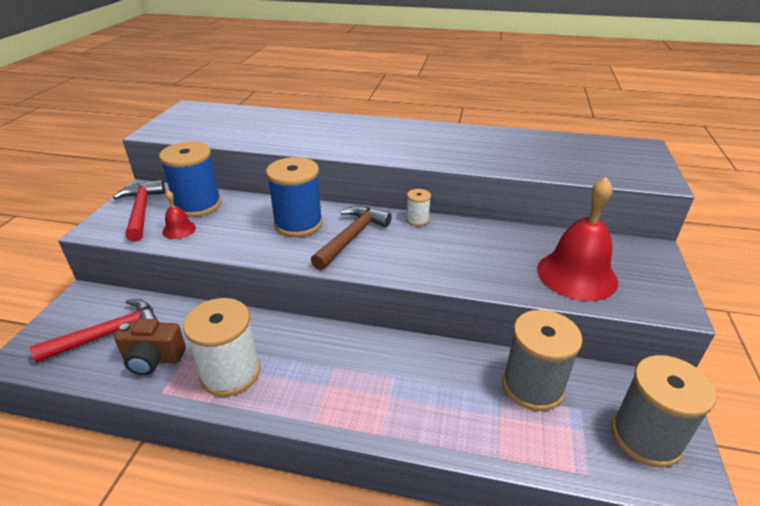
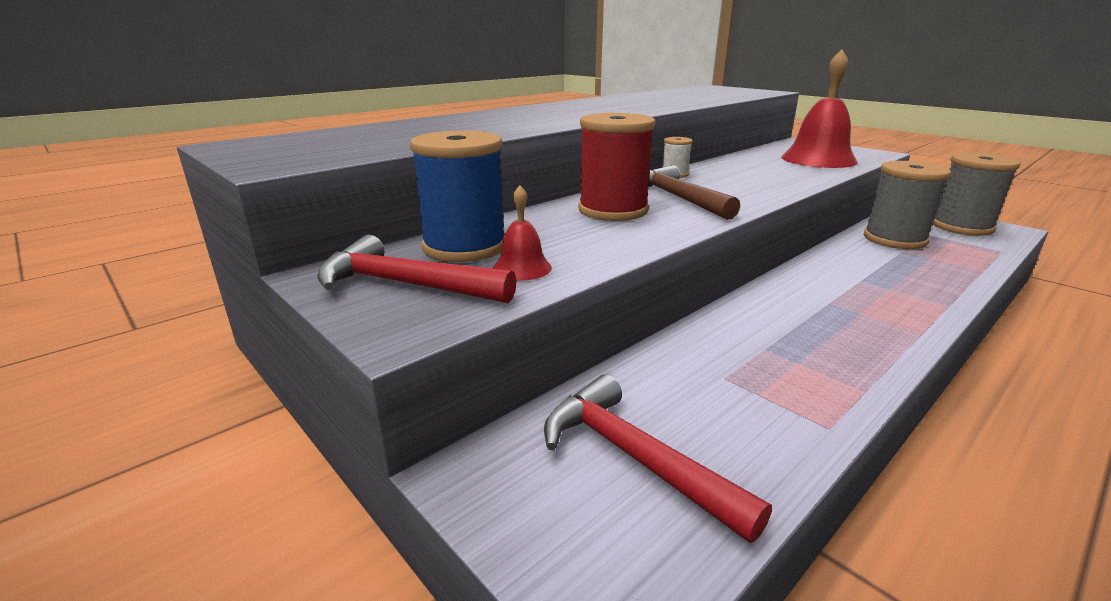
camera: 55 degrees left, 10 degrees down
red hammer [30,299,157,363] -> red hammer turned 45 degrees counterclockwise [544,374,772,543]
brown camera [114,319,186,375] -> none
white spool [183,298,260,397] -> none
blue spool [266,157,323,237] -> red spool [578,113,656,221]

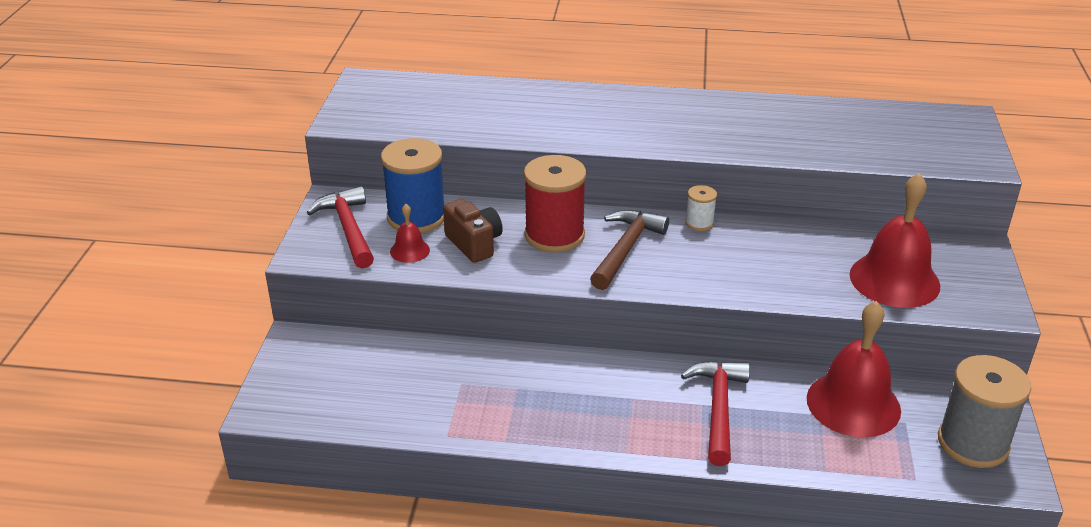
camera: 50 degrees right, 10 degrees up
red hammer [544,374,772,543] -> red hammer moved to [681,361,750,466]
grey spool [864,161,951,249] -> red bell [807,301,901,438]
none -> brown camera [443,199,503,263]

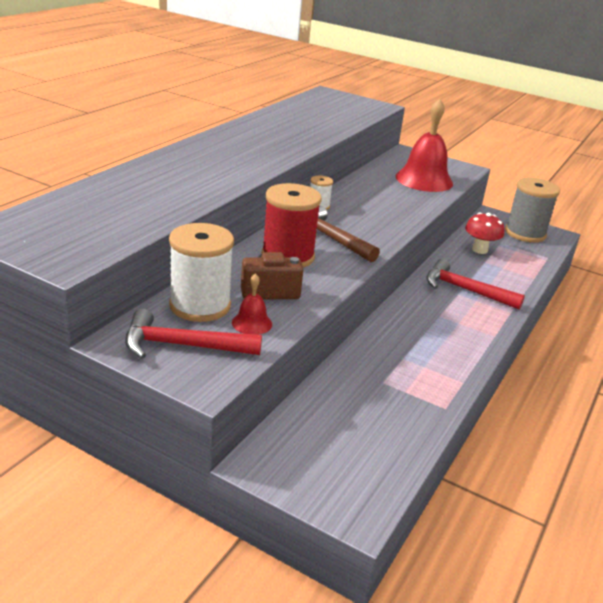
camera: 70 degrees left, 5 degrees down
blue spool [381,138,444,233] -> white spool [169,223,234,322]
red bell [807,301,901,438] -> red mushroom [465,213,504,254]

